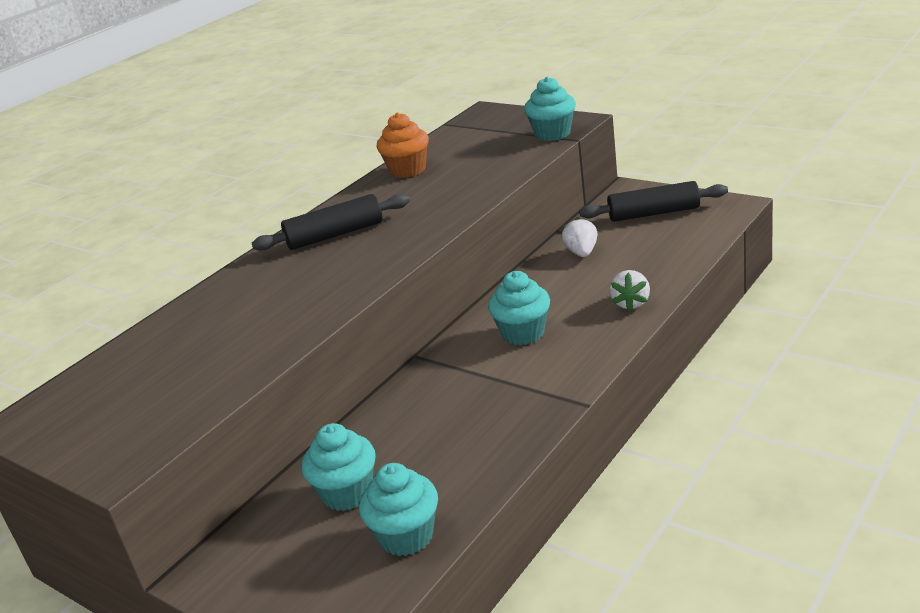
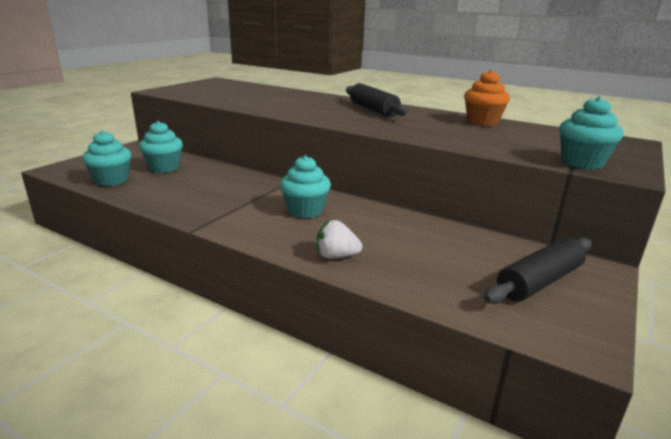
camera: 80 degrees right, 5 degrees down
white strawberry [561,217,598,257] -> none
black rolling pin [579,181,728,222] -> black rolling pin turned 60 degrees clockwise [484,237,592,304]

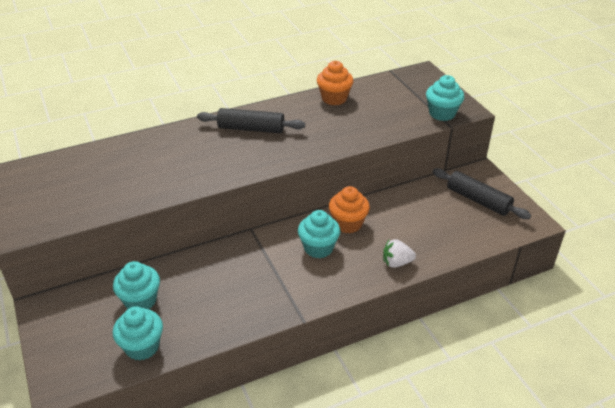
camera: 55 degrees left, 15 degrees up
white strawberry [317,220,362,259] -> white strawberry turned 45 degrees clockwise [383,239,416,268]
black rolling pin [484,237,592,304] -> black rolling pin turned 45 degrees counterclockwise [433,168,531,219]
none -> orange cupcake [329,186,370,233]

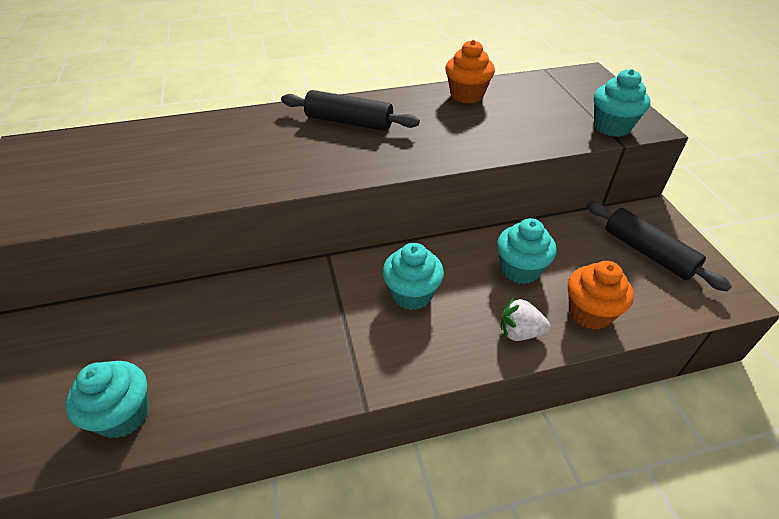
camera: 10 degrees right, 5 degrees up
turquoise cupcake [113,261,160,309] -> turquoise cupcake moved to [497,218,557,284]
orange cupcake [329,186,370,233] -> orange cupcake moved to [568,261,634,330]

